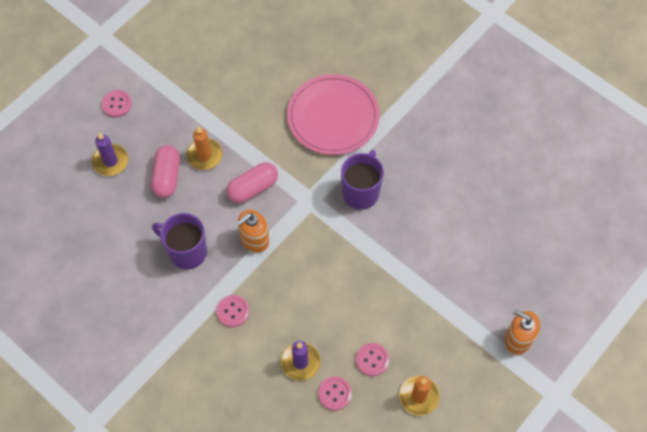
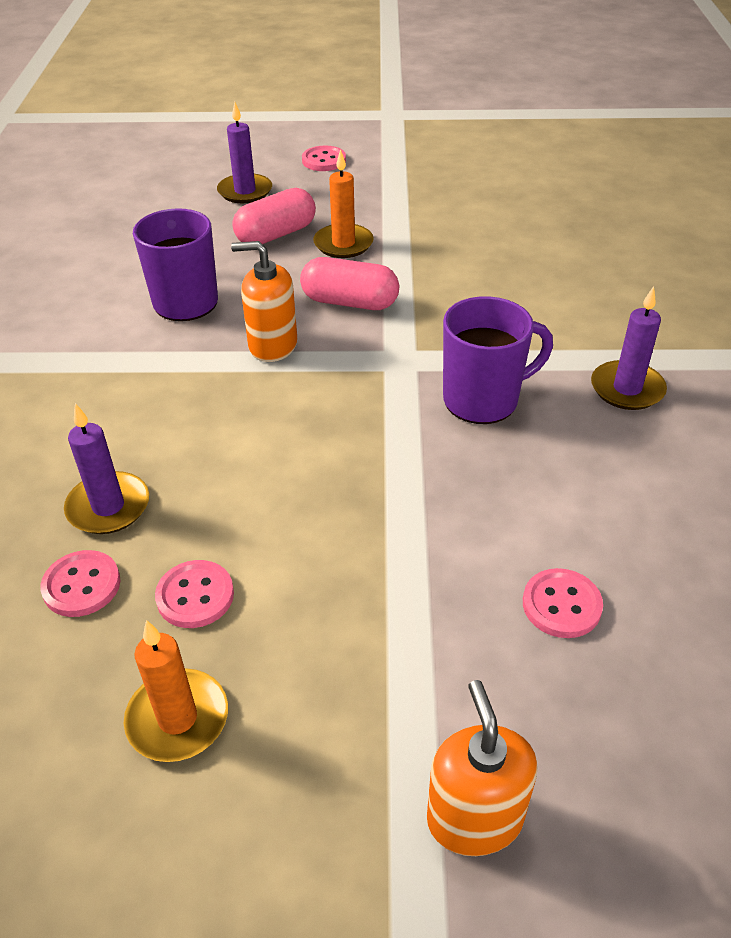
camera: 50 degrees right, 20 degrees down
pink button [217,295,249,327] -> pink button moved to [523,568,603,638]
pink plate [287,74,380,155] -> none
none -> purple candle [591,286,667,410]

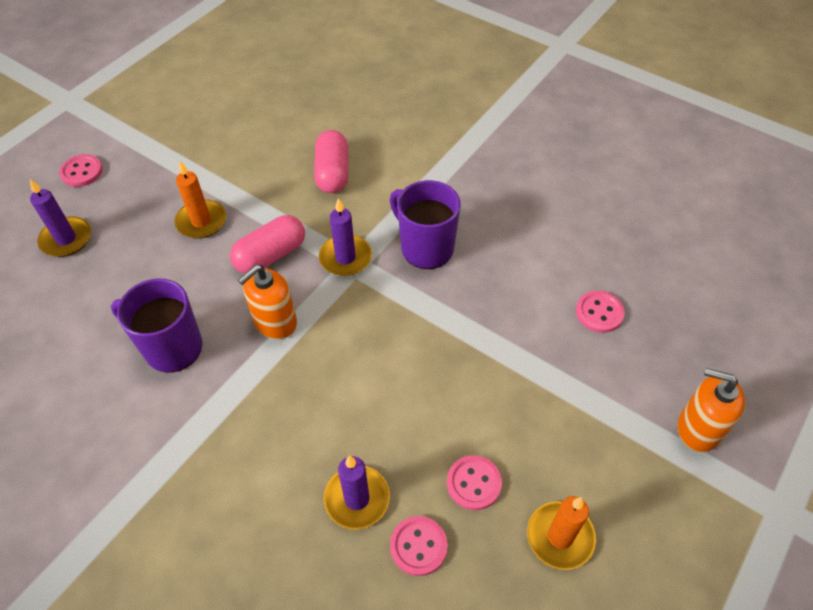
camera: 55 degrees left, 10 degrees up
pink capsule [232,188,316,244] -> pink capsule moved to [314,130,348,193]
purple mug [443,296,553,424] -> purple mug turned 60 degrees counterclockwise [390,180,461,269]
purple candle [591,286,667,410] -> purple candle moved to [319,198,372,276]

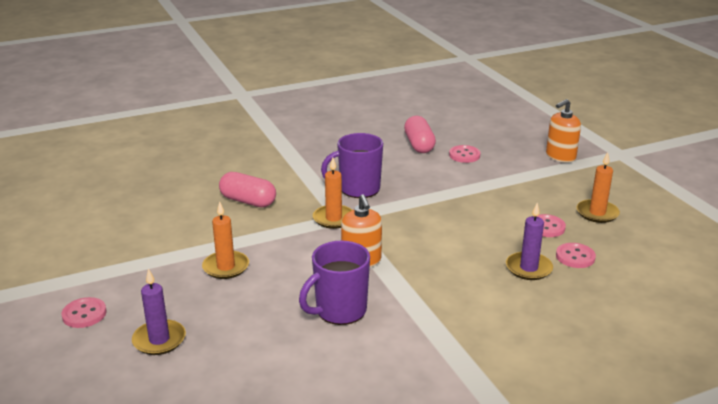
camera: 60 degrees left, 25 degrees down
pink capsule [230,215,305,274] -> pink capsule moved to [404,116,436,153]
purple candle [319,198,372,276] -> orange candle [313,158,352,229]

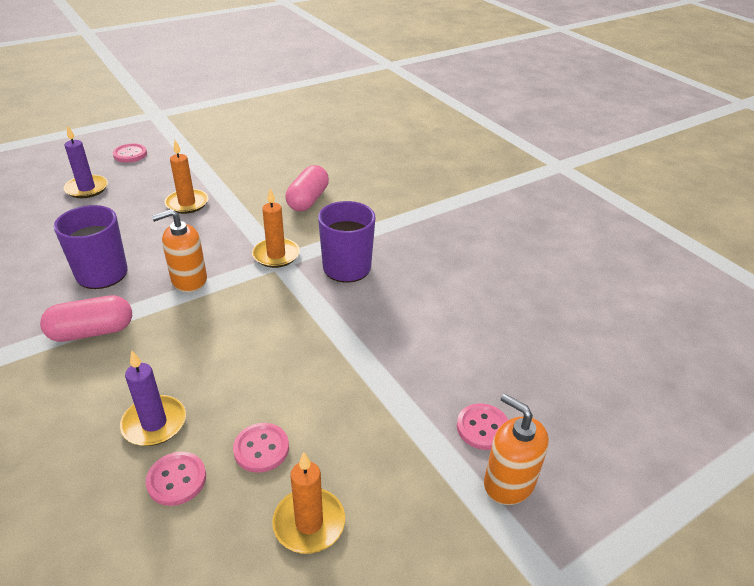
camera: 80 degrees right, 10 degrees up
pink capsule [404,116,436,153] -> pink capsule moved to [40,295,132,342]
pink button [449,145,480,163] -> pink button moved to [457,403,508,450]

